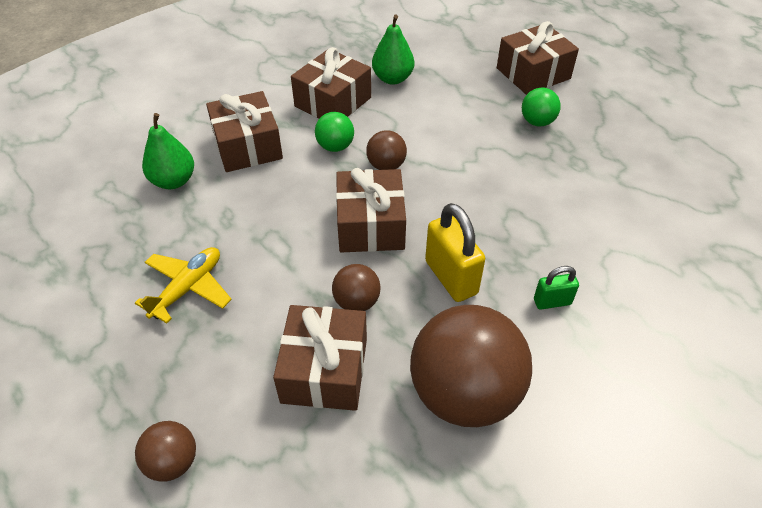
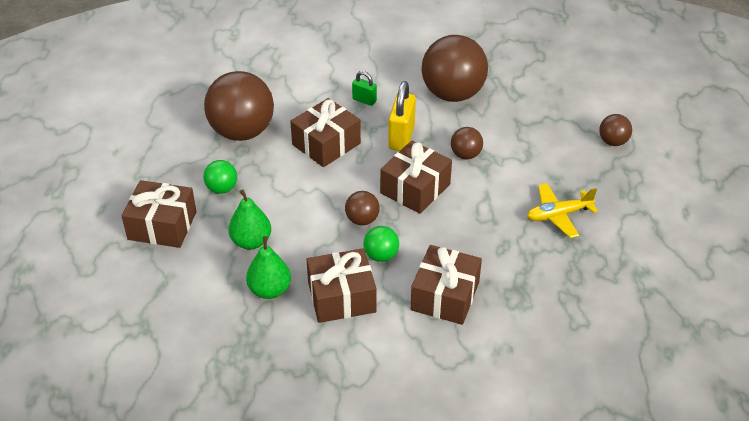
camera: 140 degrees left, 5 degrees down
green pear [142,113,194,189] -> green pear moved to [229,189,271,250]
brown gift [273,305,367,411] -> brown gift moved to [290,98,361,167]
none -> brown ball [204,71,274,141]

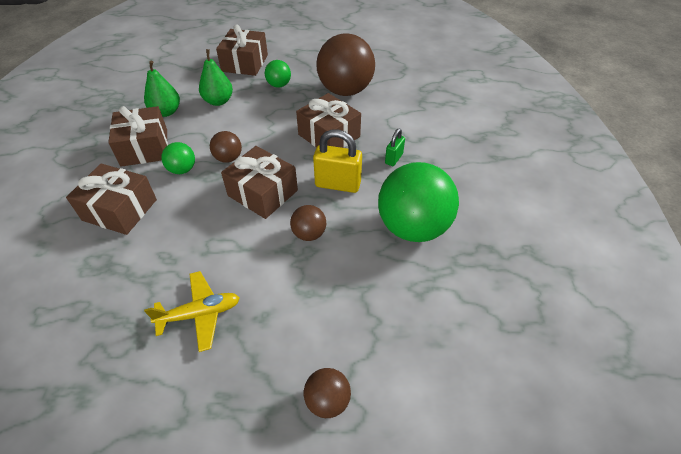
camera: 90 degrees right, 5 degrees up
brown ball [422,35,488,102] -> green ball [378,162,459,242]
yellow plane [527,183,598,238] -> yellow plane turned 90 degrees clockwise [144,271,240,352]

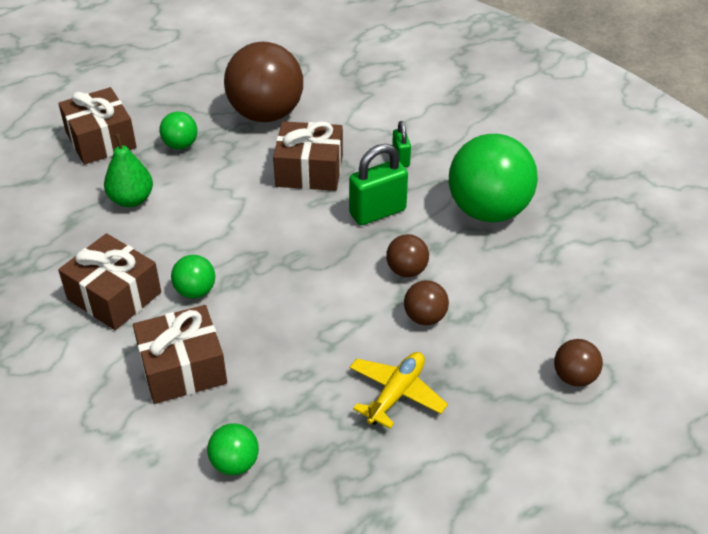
camera: 40 degrees left, 5 degrees down
green pear [144,61,180,117] -> none
brown ball [210,131,242,163] -> brown ball moved to [404,280,449,325]
brown gift [221,146,298,219] -> none
yellow padlock [313,129,362,193] -> green padlock [349,144,408,225]
none -> green ball [207,423,259,475]

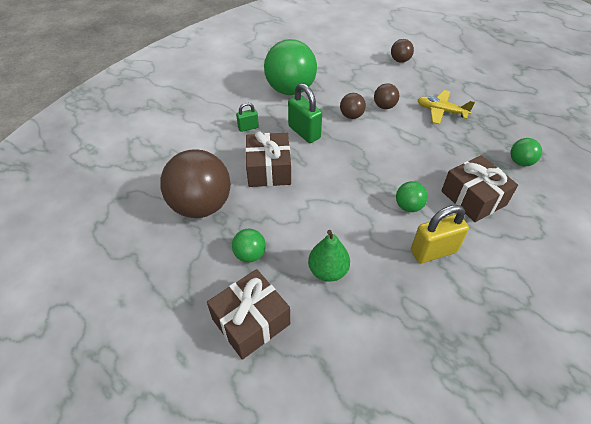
camera: 100 degrees left, 5 degrees up
brown gift [58,233,161,330] -> yellow padlock [411,205,469,263]

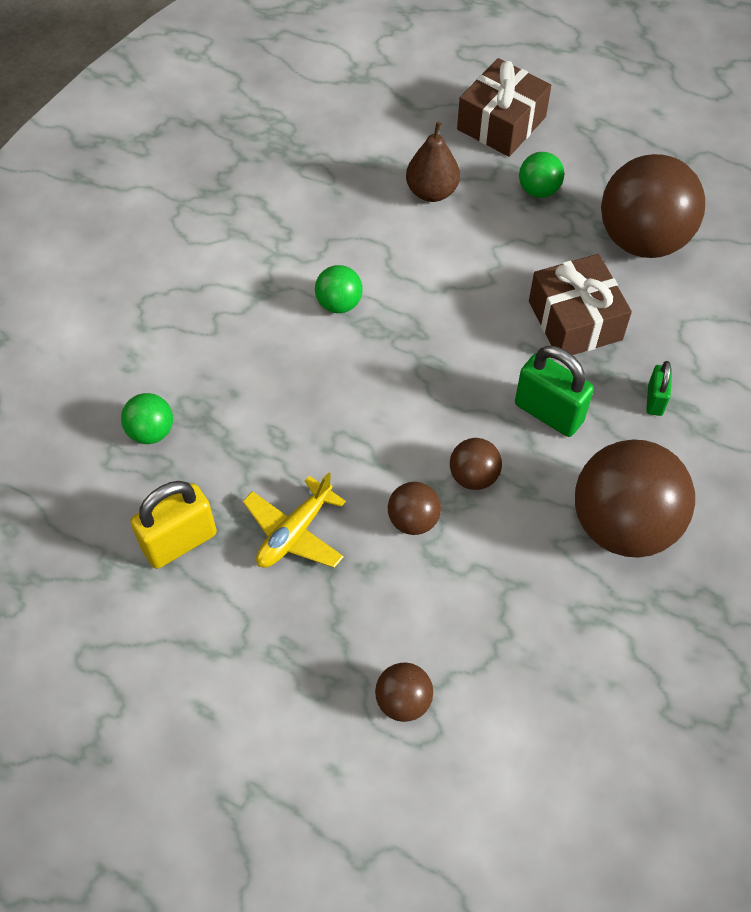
camera: 165 degrees right, 10 degrees up
green padlock [236,102,259,132] -> green padlock turned 45 degrees counterclockwise [646,361,672,416]
green ball [264,39,317,95] -> brown ball [575,440,695,558]
green pear [308,230,350,282] -> brown pear [406,121,460,202]
yellow padlock [411,205,469,263] -> yellow padlock moved to [130,481,217,569]
yellow plane [418,90,475,125] -> yellow plane turned 120 degrees clockwise [243,472,346,568]
brown gift [441,155,518,222] -> none

